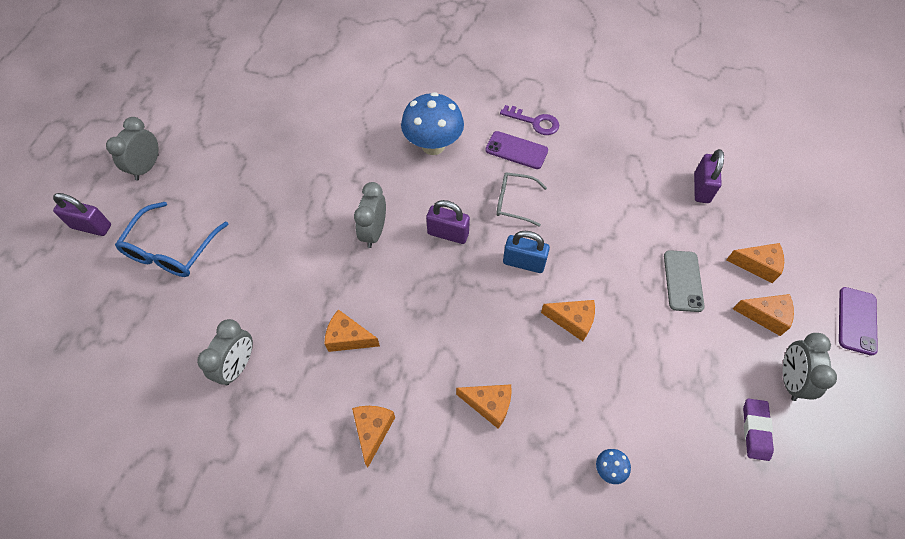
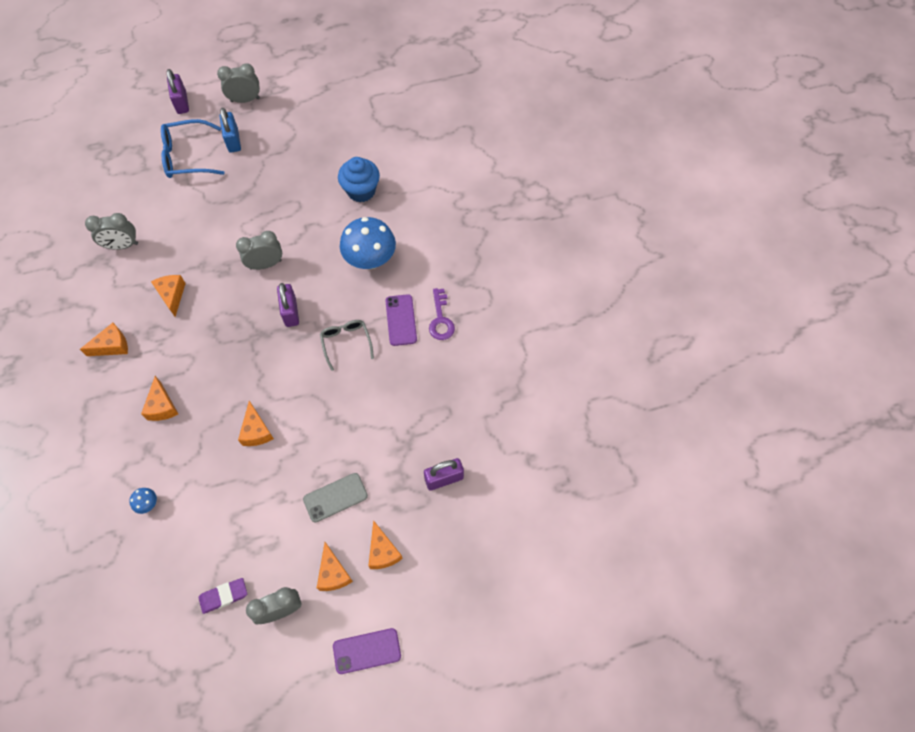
camera: 60 degrees right, 5 degrees up
blue padlock [503,231,550,273] -> blue padlock moved to [220,108,241,153]
none -> blue cupcake [338,157,380,202]

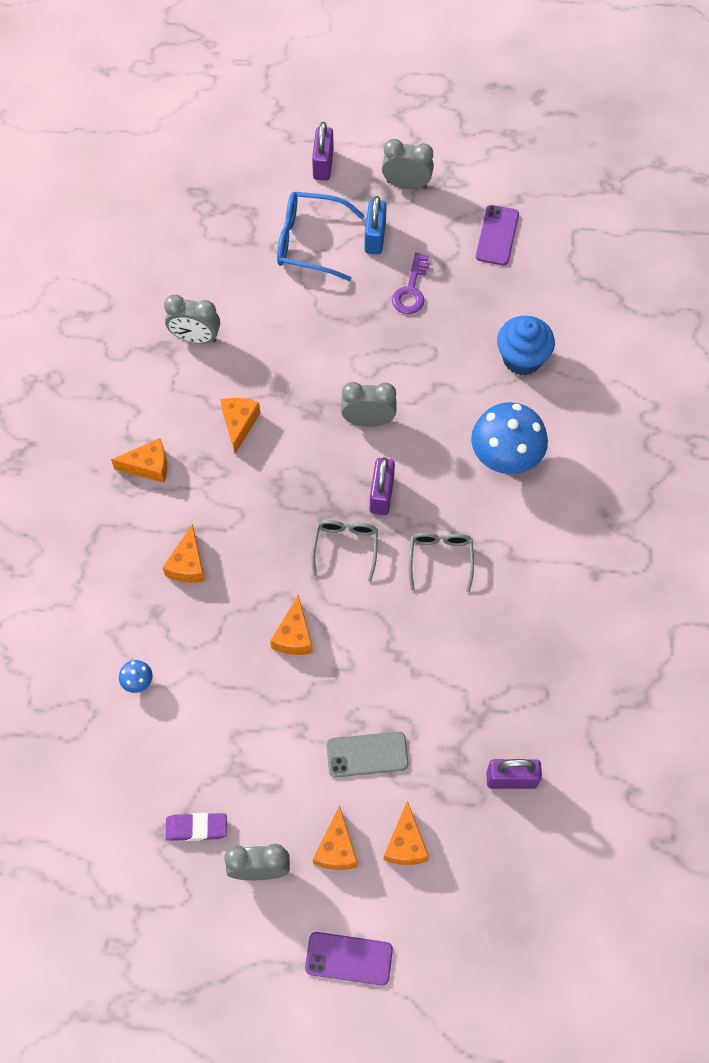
camera: 20 degrees right, 0 degrees up
purple phone [385,294,417,346] -> purple phone moved to [476,205,519,265]
purple key [429,288,455,340] -> purple key moved to [392,252,429,314]
none -> grey glasses [311,520,378,582]

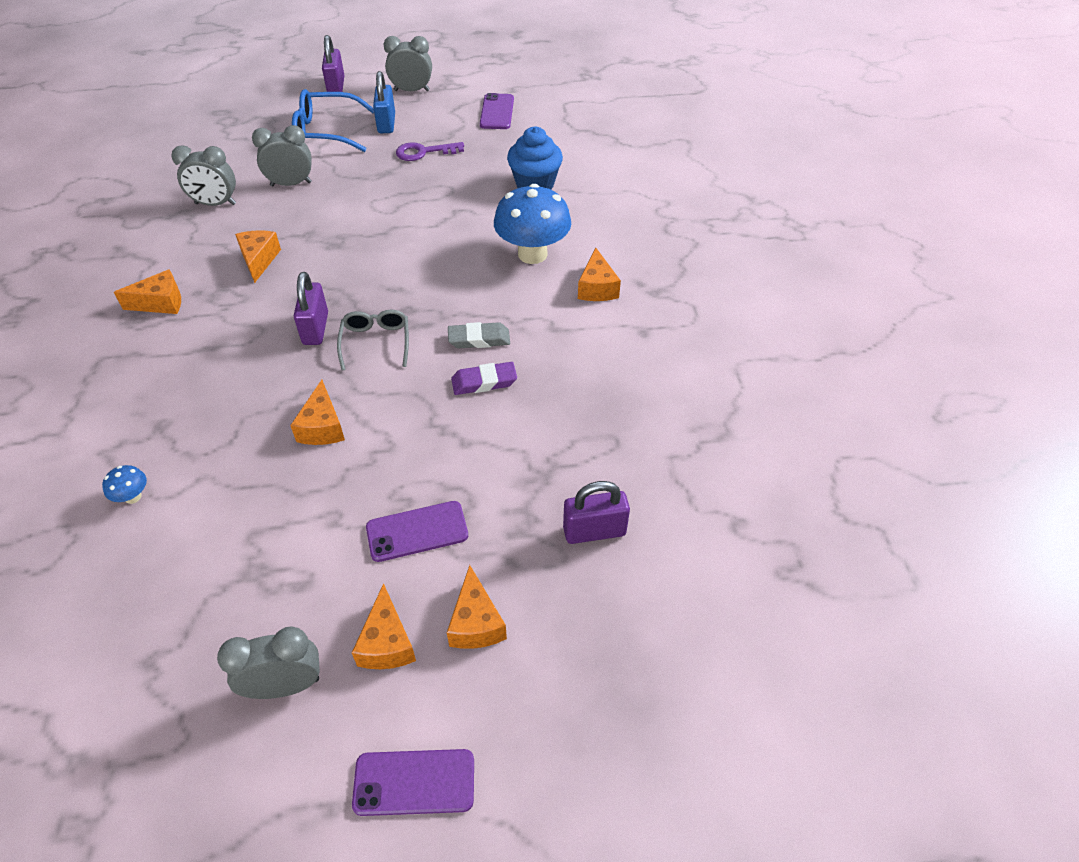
camera: 10 degrees left, 15 degrees down
orange cheese [162,524,205,583] -> orange cheese moved to [578,248,621,301]
purple eraser [166,813,227,841] -> purple eraser moved to [451,362,517,395]
grey phone [326,732,408,777] -> purple phone [366,501,468,562]
grey clock [341,382,397,427] -> grey clock moved to [252,125,312,186]
purple padlock [370,457,395,515] -> purple padlock moved to [294,272,328,345]
purple key [392,252,429,314] -> purple key turned 75 degrees clockwise [396,142,464,161]
grey glasses [409,533,474,592] -> grey eraser [448,322,510,348]

